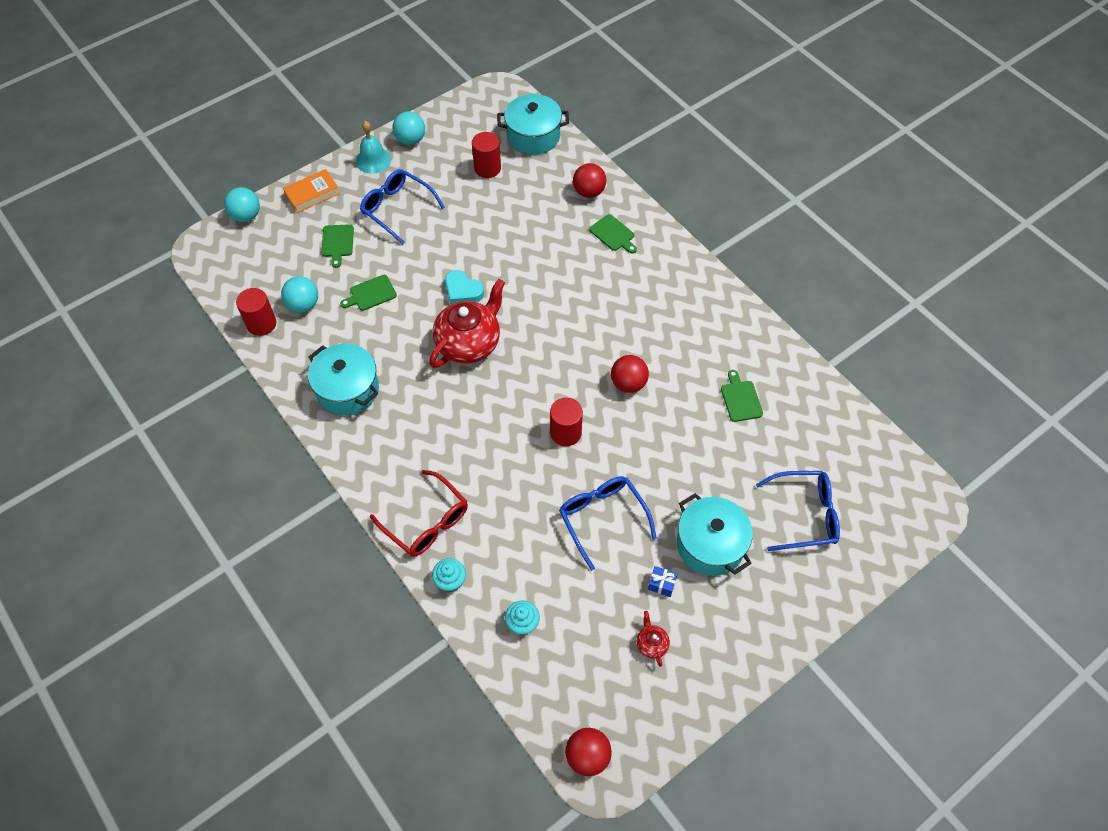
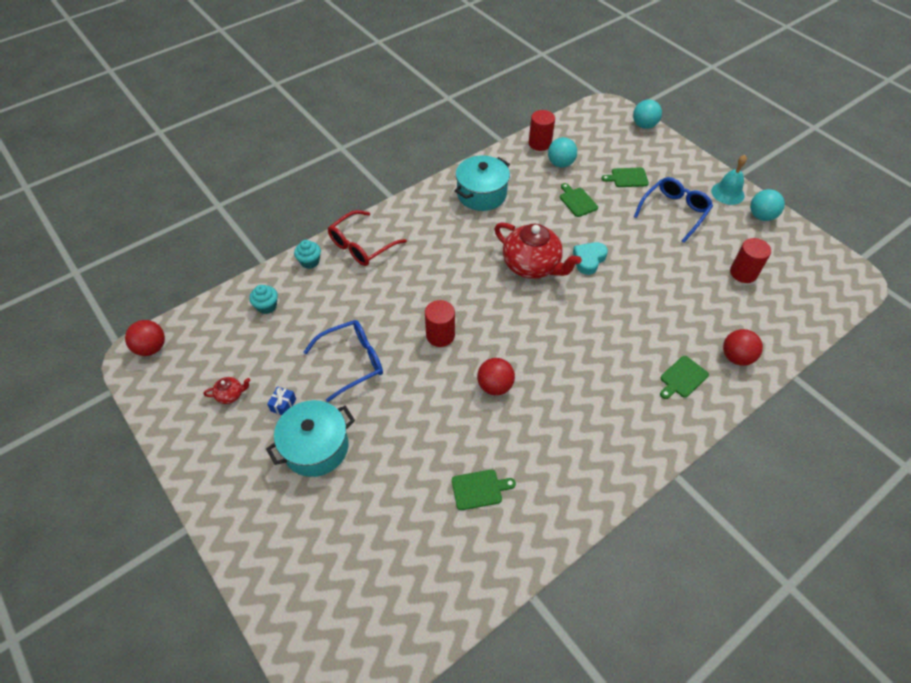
camera: 90 degrees right, 5 degrees down
orange book [283,169,340,213] -> none
turquoise pot [497,94,569,155] -> none
blue glasses [756,471,840,551] -> none

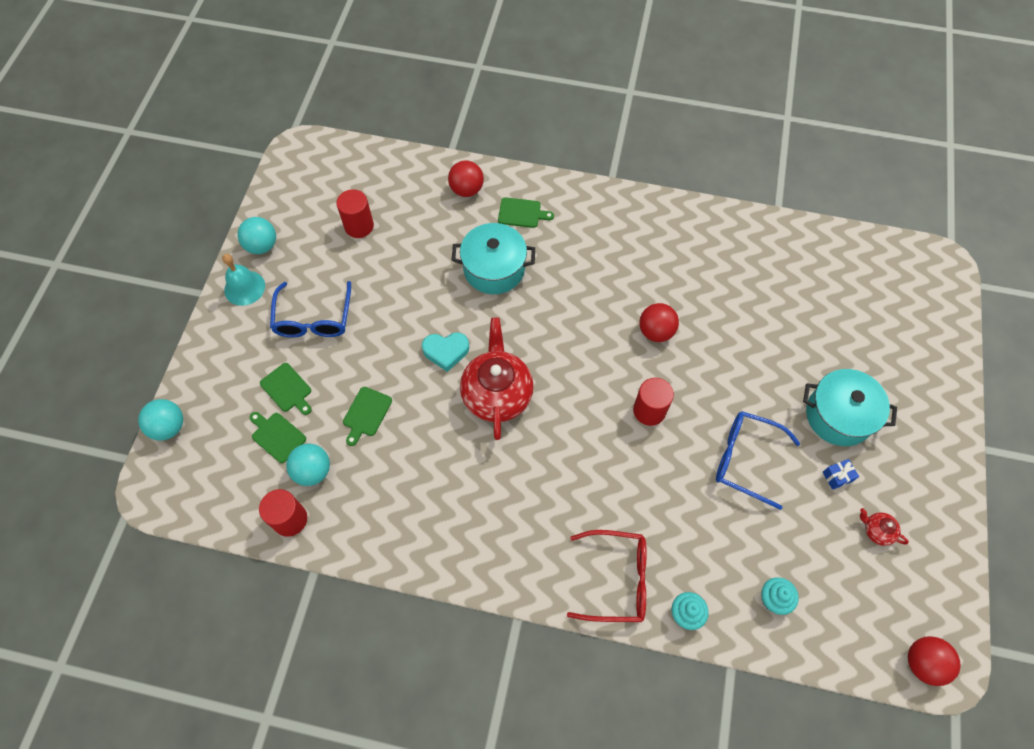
camera: 130 degrees left, 10 degrees up
green cutting board [452,470,516,510] -> green cutting board moved to [250,412,306,463]
turquoise pot [454,155,510,211] -> turquoise pot moved to [452,223,535,294]
blue glasses [634,177,713,243] -> blue glasses turned 90 degrees counterclockwise [270,281,351,338]

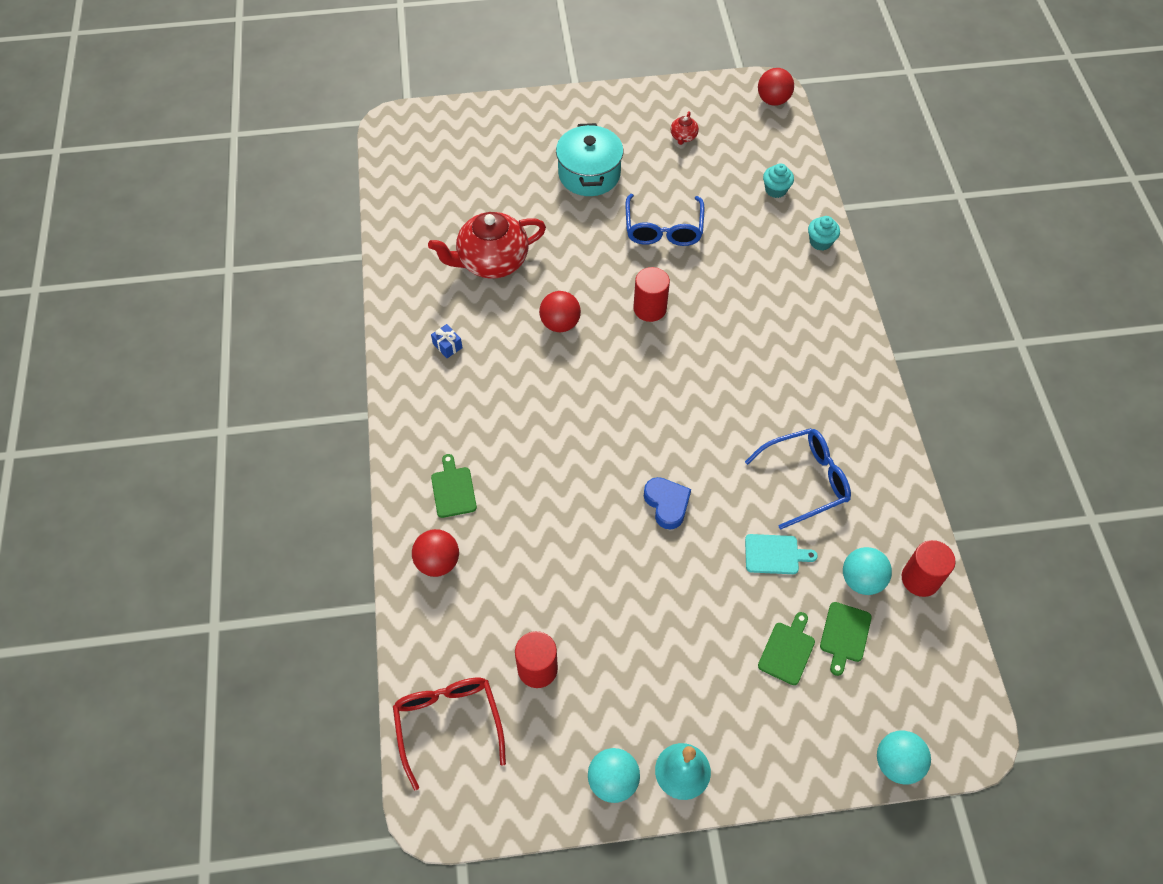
camera: 110 degrees left, 5 degrees down
blue glasses [270,281,351,338] -> blue glasses moved to [745,428,851,530]
green cutting board [343,387,392,446] -> turquoise cutting board [745,534,818,574]
turquoise heart [422,332,469,372] -> blue heart [644,477,691,530]
turquoise pot [452,223,535,294] -> none
red teapot [460,318,534,440] -> red teapot moved to [428,212,546,279]
red glasses [567,530,647,622] -> red glasses moved to [393,678,506,791]
blue gift [823,459,859,490] -> blue gift moved to [431,324,463,358]

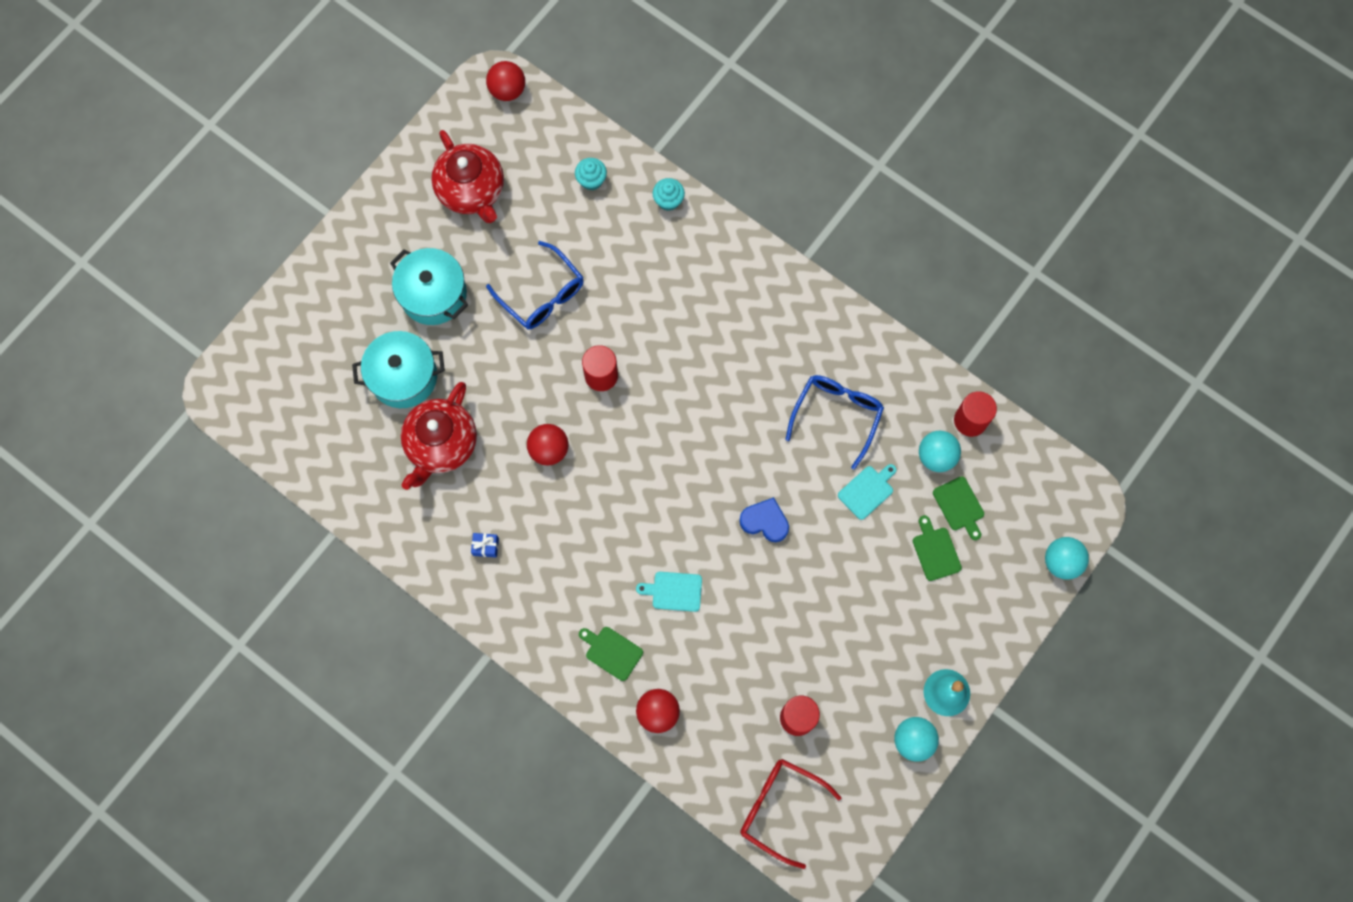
camera: 45 degrees left, 15 degrees up
red teapot [671,111,699,145] -> red teapot [431,130,504,223], size x2.36
none -> turquoise pot [352,331,445,408]
none -> turquoise cutting board [636,572,702,612]

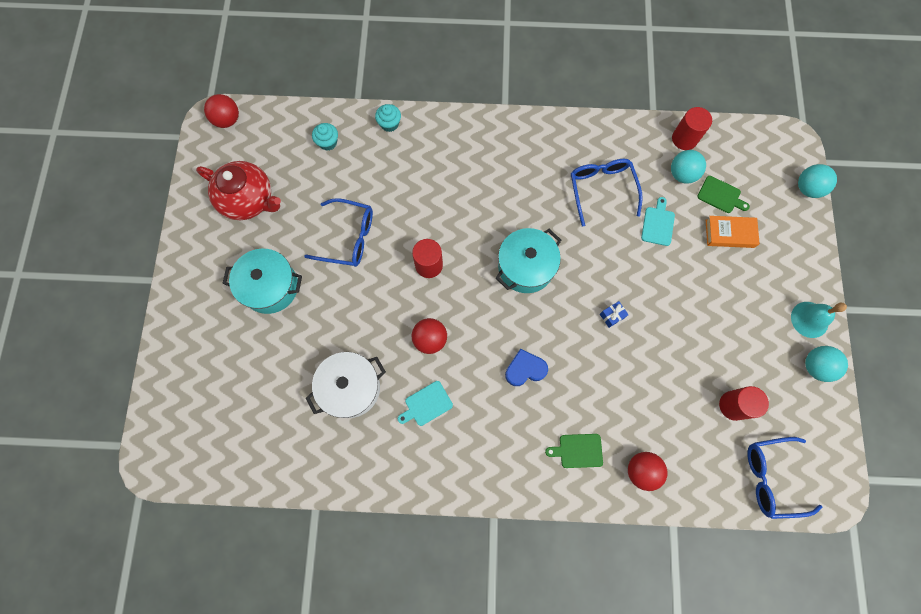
camera: 35 degrees left, 0 degrees up
turquoise pot [352,331,445,408] -> turquoise pot moved to [496,228,561,293]
red teapot [401,382,477,490] -> white pot [306,352,386,418]
blue gift [471,533,499,558] -> blue gift moved to [600,301,629,328]
turquoise cutting board [636,572,702,612] -> turquoise cutting board moved to [398,381,453,426]
blue heart [739,497,789,542] -> blue heart moved to [505,349,548,386]
red glasses [740,759,841,869] -> blue glasses [747,437,823,519]
green cutting board [913,515,962,581] -> orange book [706,216,760,248]

